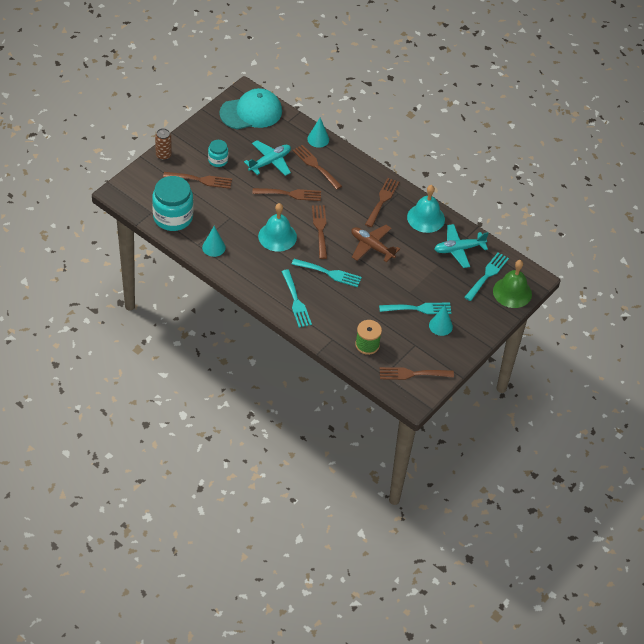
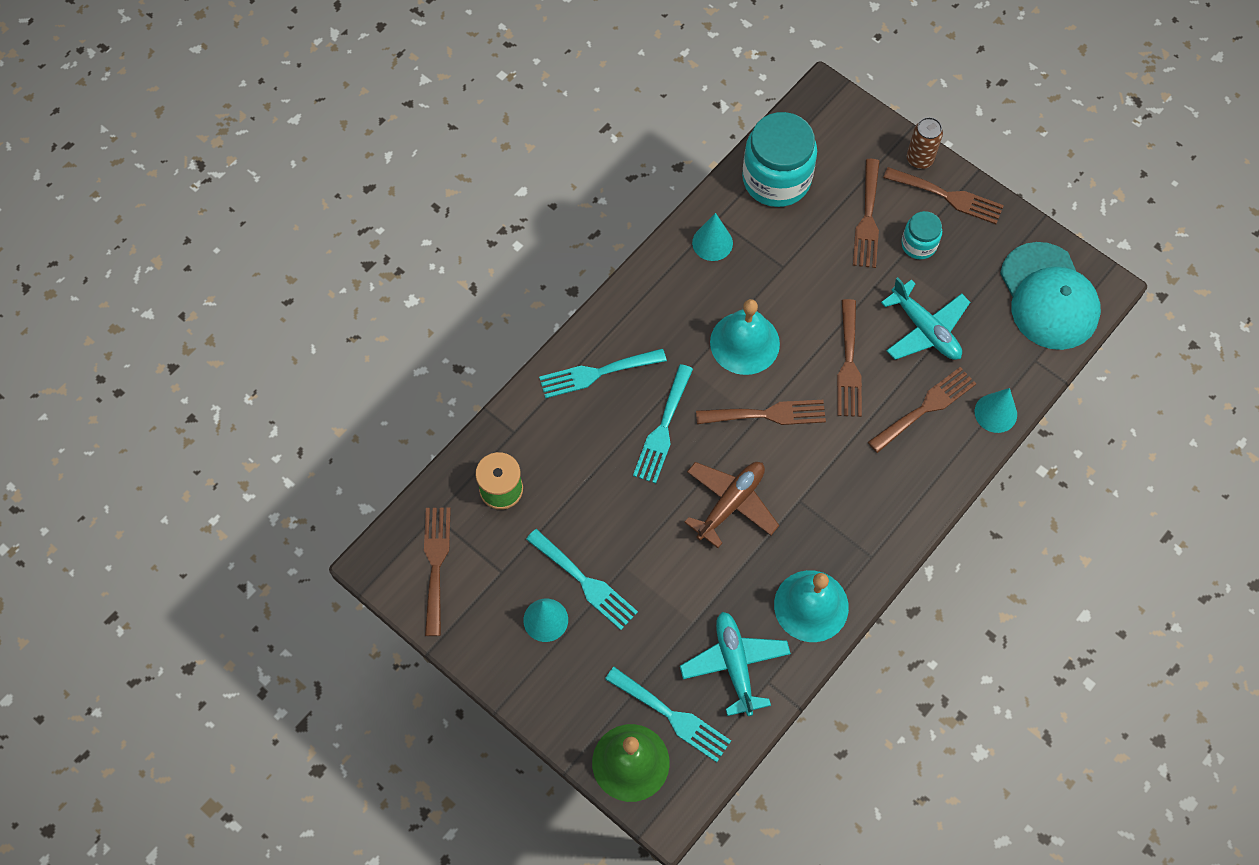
camera: 95 degrees right, 15 degrees up
brown fork [365,178,399,227] -> brown fork moved to [883,167,1004,224]
turquoise fork [379,303,451,314] -> turquoise fork turned 45 degrees counterclockwise [526,529,638,630]

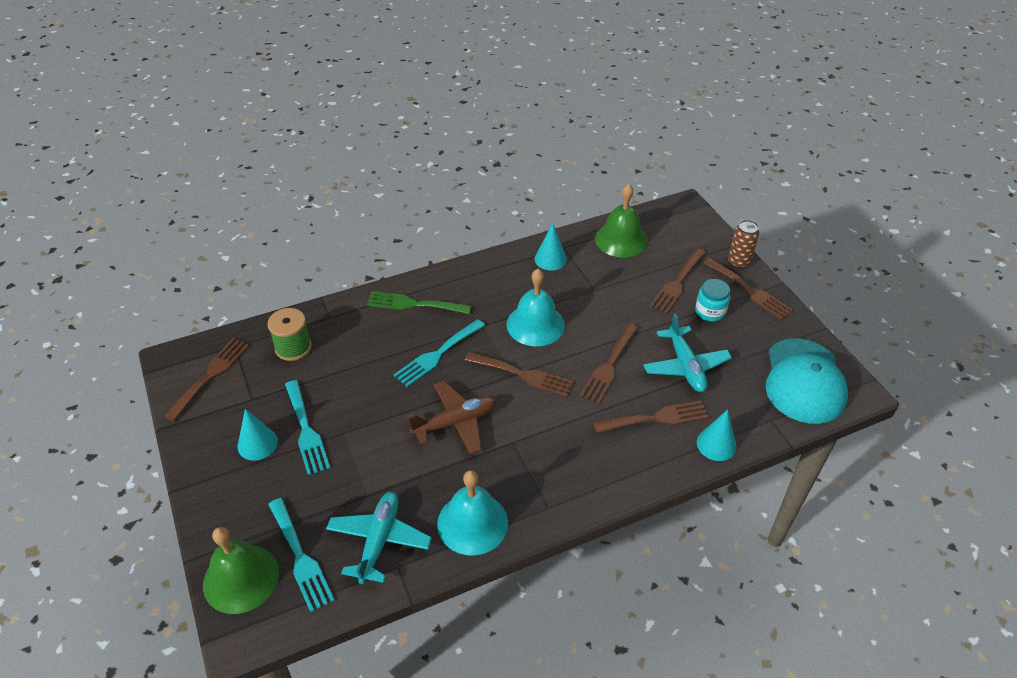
camera: 25 degrees right, 20 degrees down
turquoise fork [539,348,667,398] -> green fork [367,291,471,314]
turquoise jar [742,112,817,207] -> green bell [595,184,648,258]

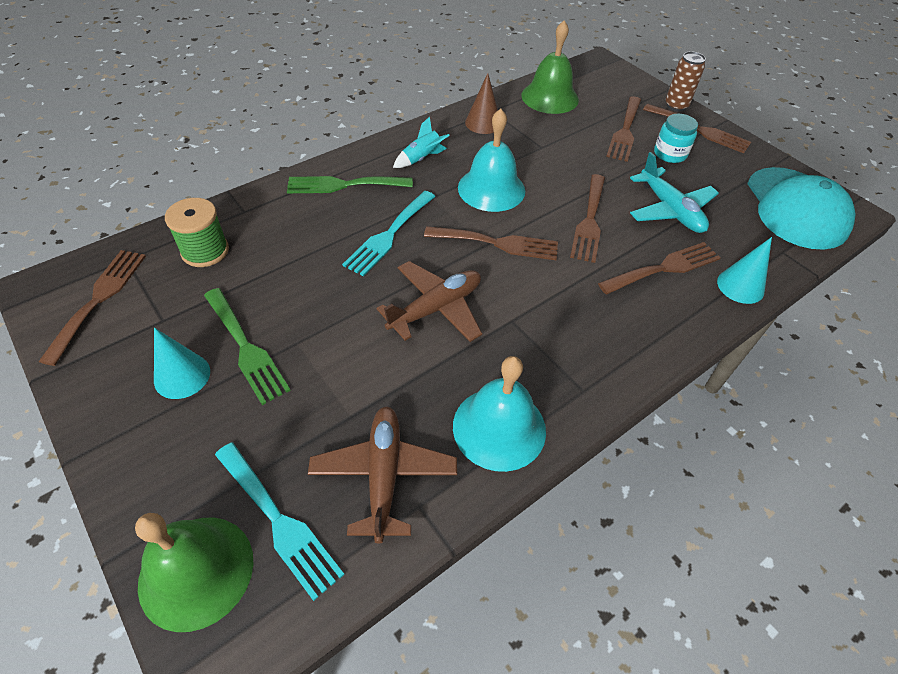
camera: 15 degrees left, 5 degrees up
turquoise fork [285,380,330,475] -> green fork [204,288,291,405]
turquoise plane [326,492,432,584] -> brown plane [308,406,457,543]
turquoise cone [534,223,567,271] -> brown cone [465,73,498,134]
none -> turquoise rocket [393,116,450,168]

